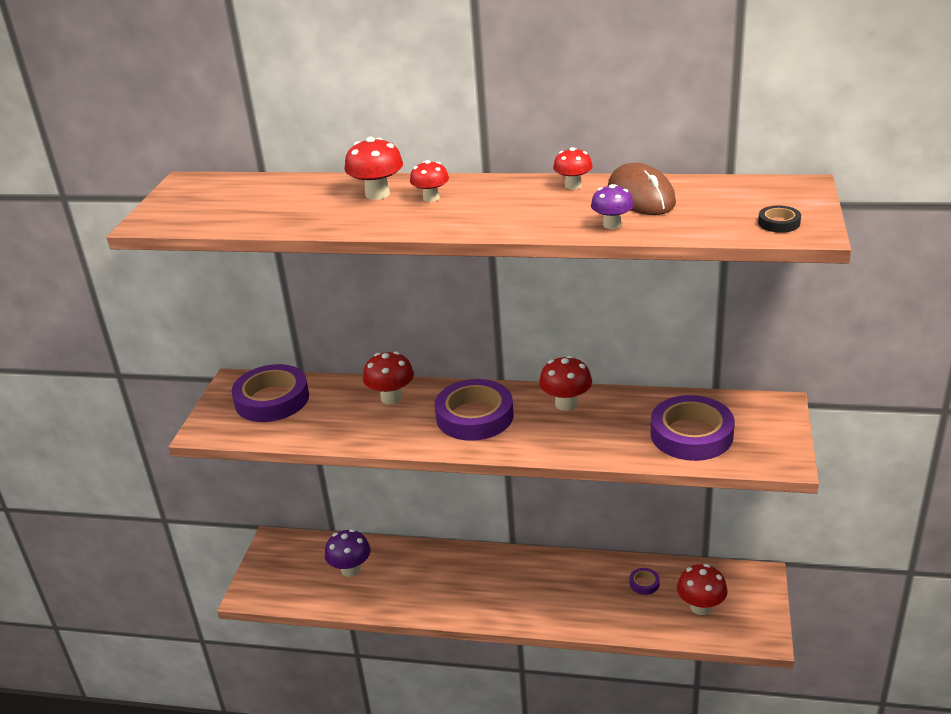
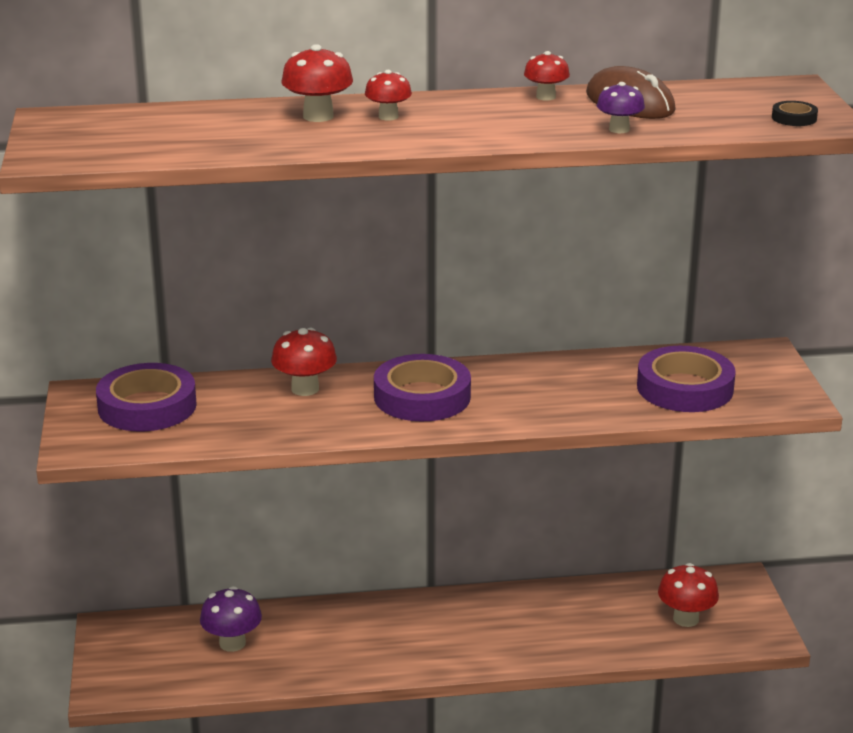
camera: 20 degrees left, 5 degrees down
red mushroom [539,356,592,411] -> none
purple tape [630,568,660,595] -> none

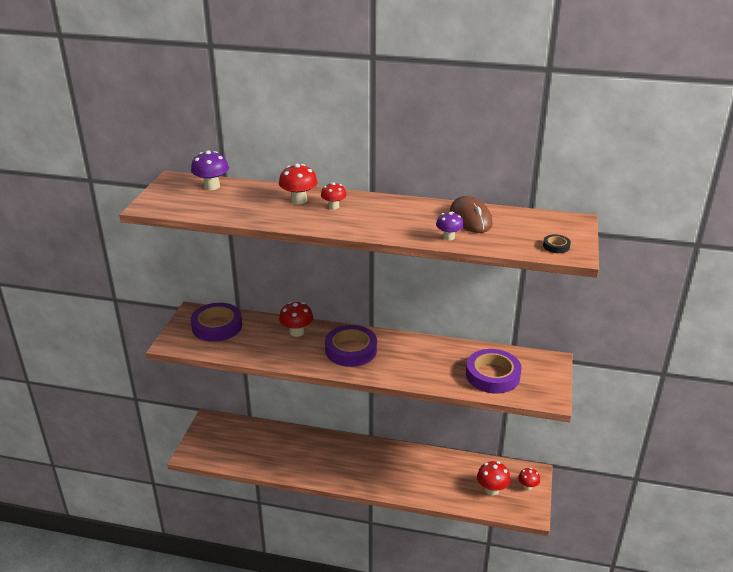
camera: 20 degrees right, 5 degrees up
purple mushroom [200,586,262,652] -> purple mushroom moved to [191,150,229,190]
red mushroom [524,51,570,101] -> red mushroom moved to [518,468,540,490]

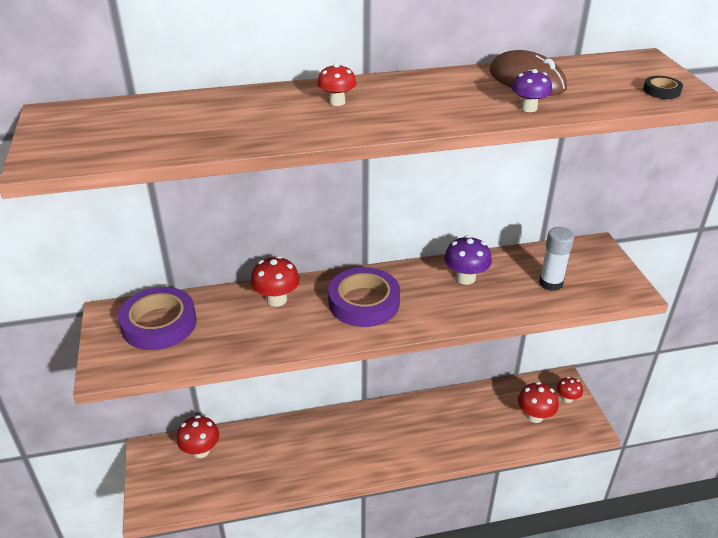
camera: 25 degrees left, 5 degrees up
purple mushroom [191,150,229,190] -> purple mushroom moved to [444,235,492,285]
red mushroom [279,164,318,205] -> red mushroom moved to [177,415,219,458]
purple tape [466,349,522,393] -> white glue stick [539,227,574,291]

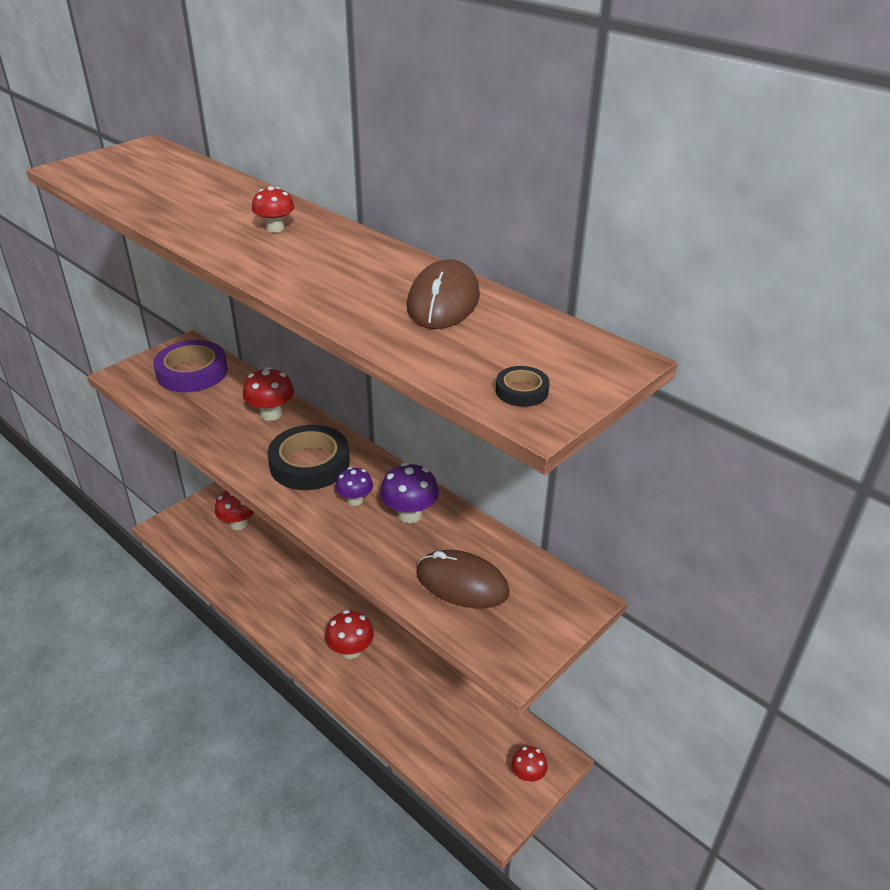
camera: 55 degrees right, 0 degrees up
purple tape [328,267,400,327] -> black tape [268,425,350,490]
purple mushroom [512,69,552,112] -> purple mushroom moved to [335,467,373,506]
red mushroom [518,382,559,423] -> red mushroom moved to [325,610,374,659]
white glue stick [539,227,574,291] -> brown mouse [416,550,510,608]

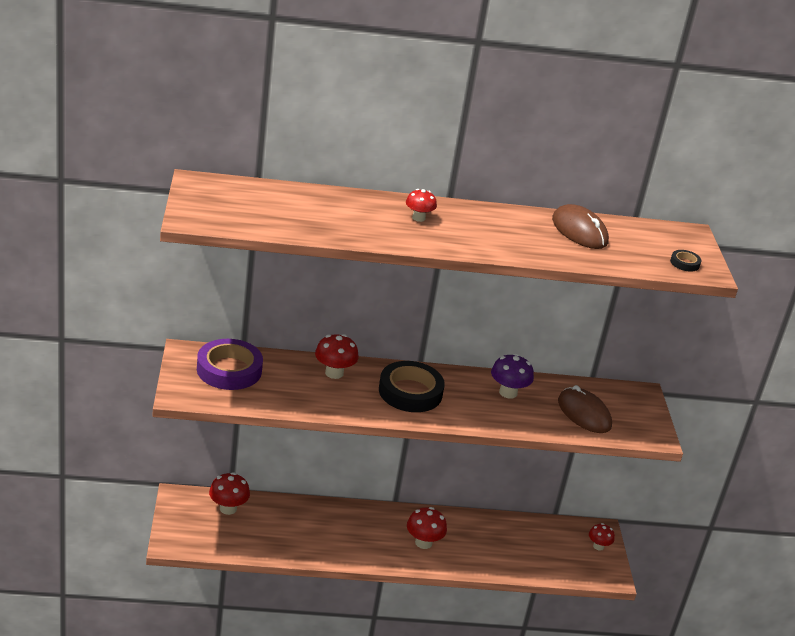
camera: 50 degrees left, 5 degrees down
purple mushroom [335,467,373,506] -> none
brown mouse [416,550,510,608] -> brown mouse turned 75 degrees clockwise [558,385,612,433]

